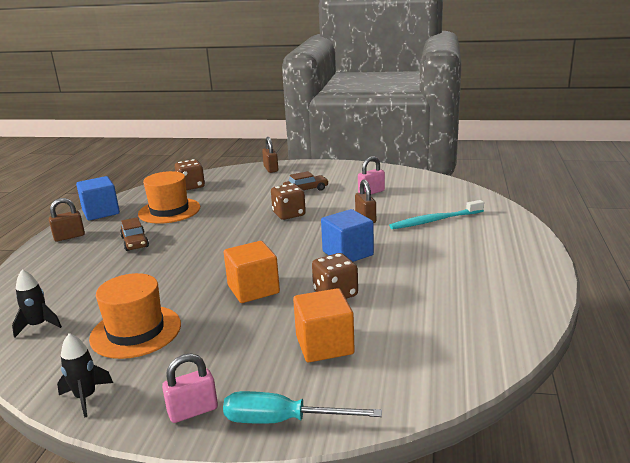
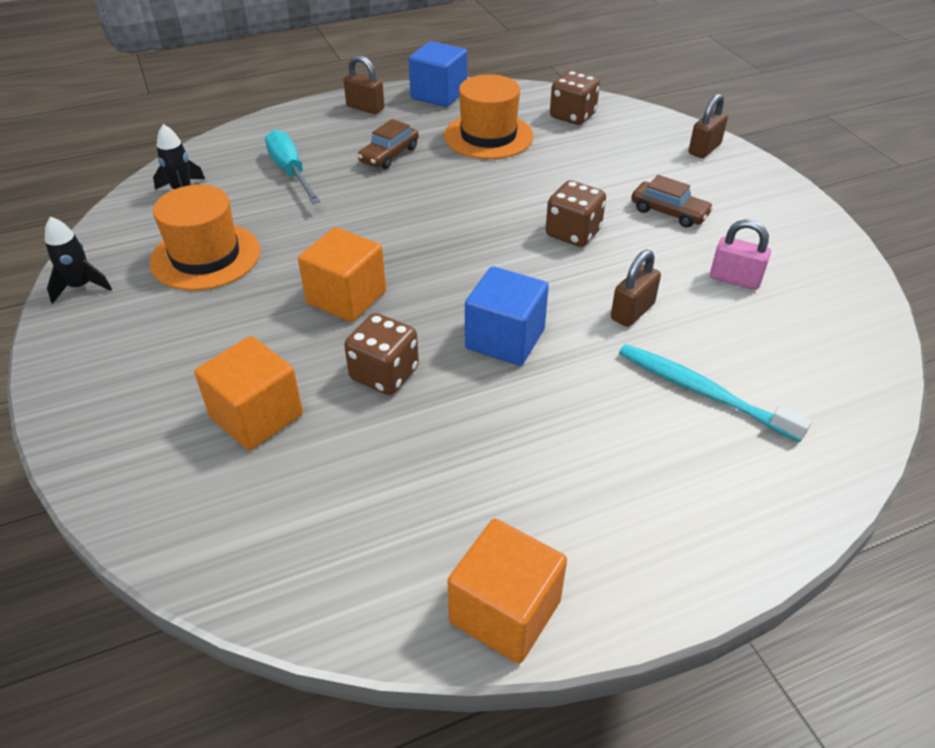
camera: 55 degrees right, 20 degrees up
pink padlock [162,353,218,423] -> none
turquoise screwdriver [223,391,382,424] -> turquoise screwdriver moved to [265,130,321,204]
none -> orange cube [447,519,567,664]

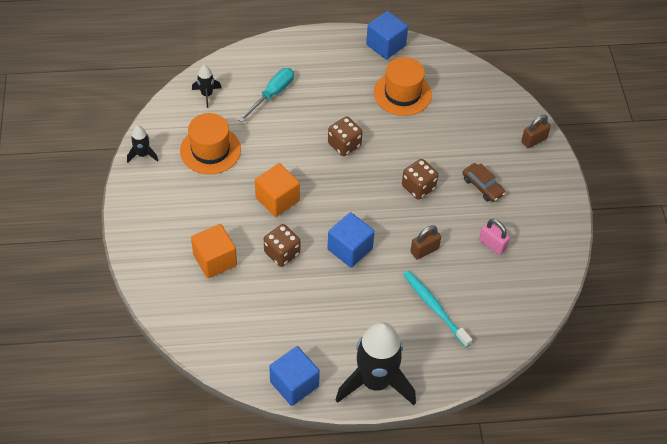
camera: 15 degrees right, 10 degrees up
turquoise screwdriver [265,130,321,204] -> turquoise screwdriver turned 45 degrees clockwise [238,68,294,122]
brown padlock [343,55,384,114] -> none
brown car [357,119,419,169] -> none
orange cube [447,519,567,664] -> blue cube [269,346,320,406]
brown dice [550,71,600,125] -> brown dice moved to [328,117,363,156]
none -> black rocket [336,322,416,405]

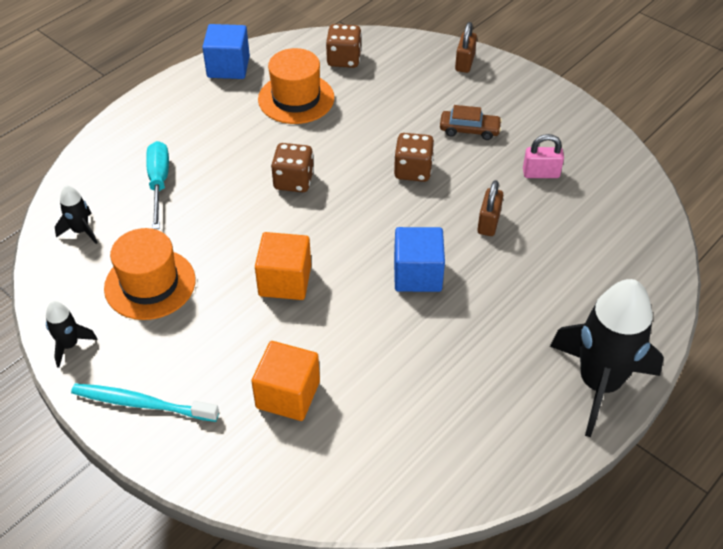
camera: 40 degrees left, 5 degrees down
brown dice [264,224,300,267] -> brown dice moved to [326,24,362,68]
blue cube [269,346,320,406] -> none
turquoise toothbrush [403,271,472,348] -> turquoise toothbrush moved to [71,383,219,422]

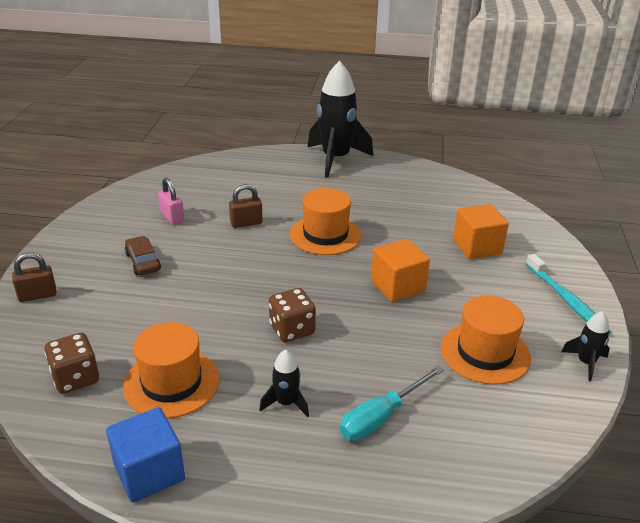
camera: 125 degrees left, 15 degrees down
black rocket [55,185,98,244] -> black rocket moved to [259,349,309,417]
brown dice [394,133,434,182] -> none
blue cube [394,227,445,292] -> orange hat [290,188,362,255]

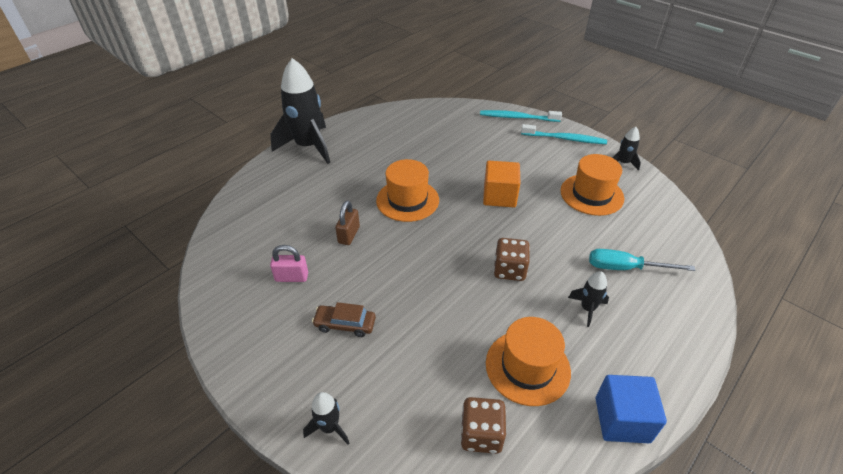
camera: 55 degrees left, 10 degrees up
brown padlock [12,252,57,302] -> black rocket [303,392,349,445]
turquoise screwdriver [340,366,444,441] -> turquoise screwdriver turned 105 degrees clockwise [589,249,696,271]
orange cube [453,204,509,259] -> none
none -> turquoise toothbrush [480,110,562,122]

